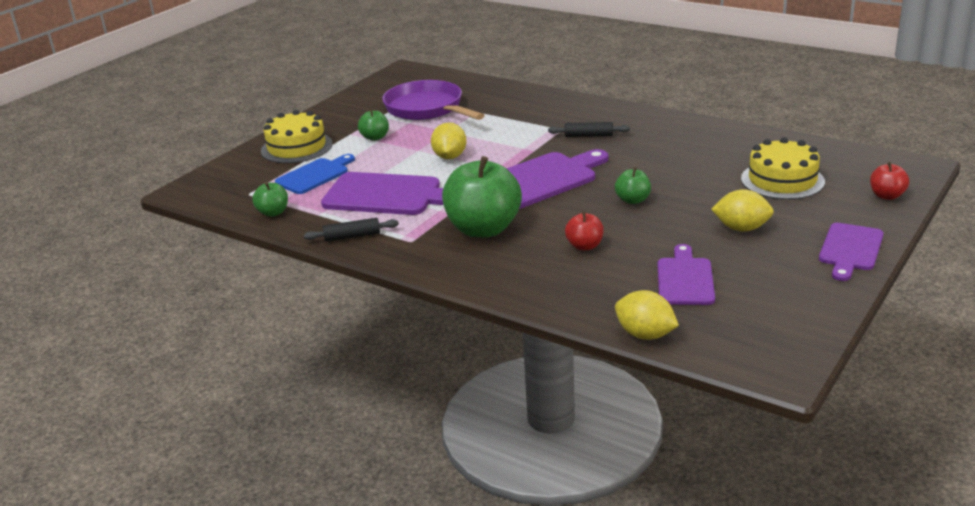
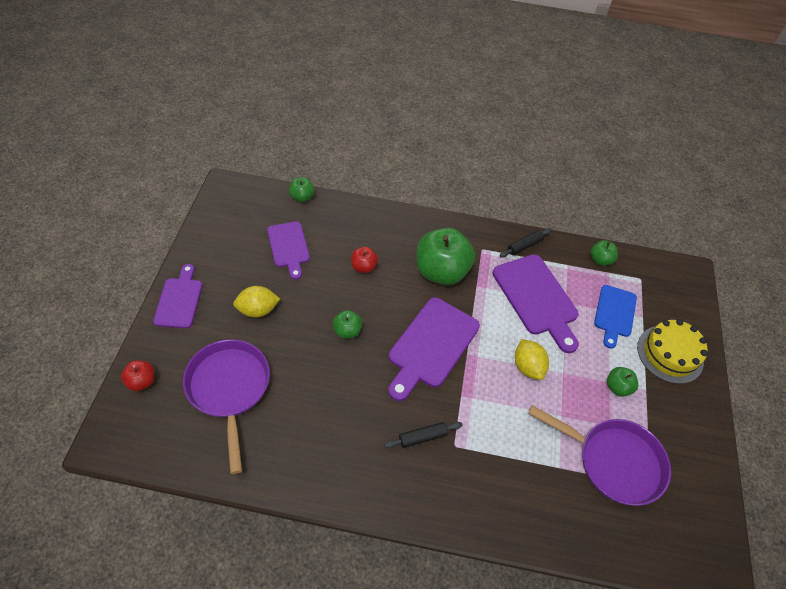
camera: 150 degrees right, 25 degrees up
purple cutting board [321,172,443,215] -> purple cutting board turned 105 degrees counterclockwise [493,254,579,353]
yellow lemon [615,290,679,340] -> green apple [289,177,315,202]
yellow cake [741,137,825,200] -> purple pan [183,339,270,474]

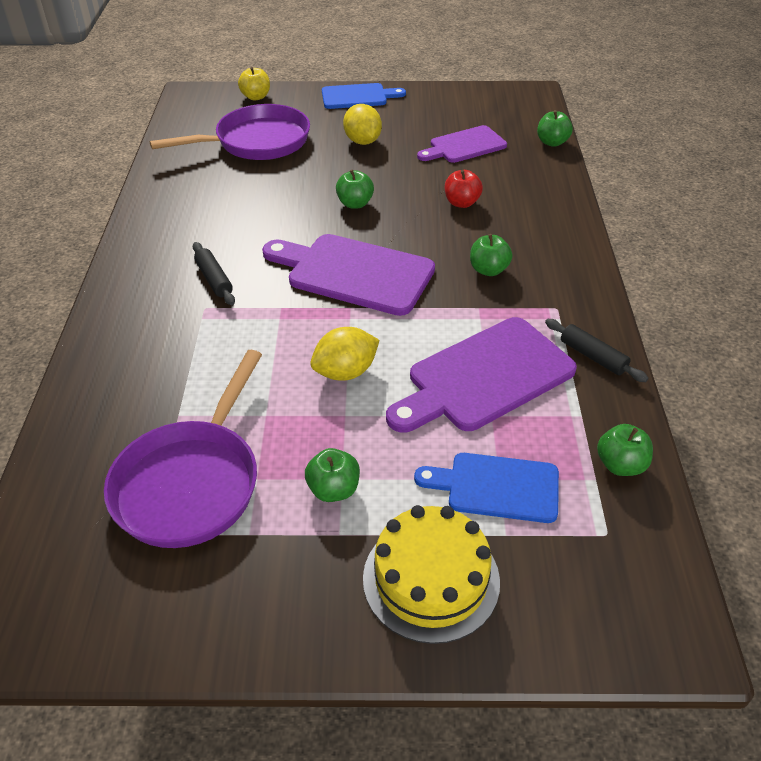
camera: 85 degrees right, 10 degrees down
red apple [121,360,154,391] -> yellow apple [238,67,270,100]
purple cutting board [153,264,202,328] -> blue cutting board [322,83,406,109]
green apple [417,228,475,285] -> green apple [470,234,513,276], size x0.47

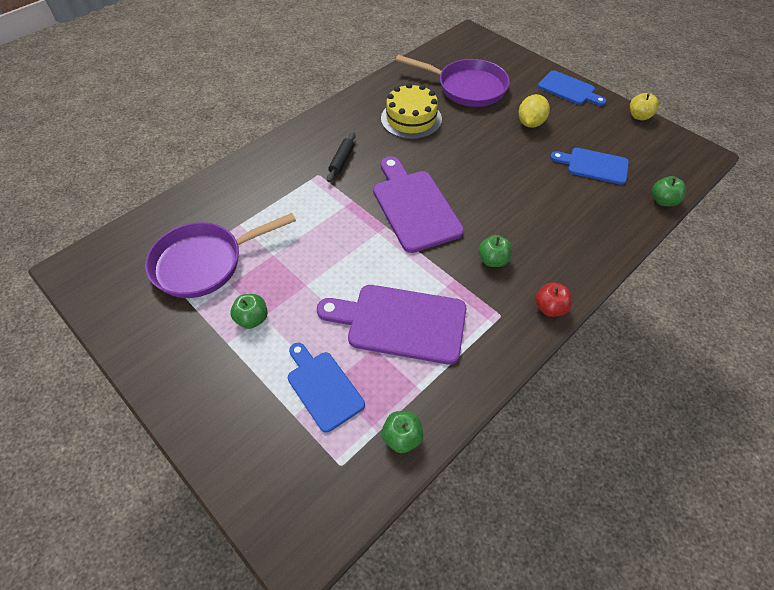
camera: 45 degrees right, 10 degrees up
yellow apple [238,67,270,100] -> yellow apple moved to [630,93,659,120]
yellow lemon [310,327,380,380] -> none
green apple [336,169,374,209] -> none
yellow cake [363,505,500,644] -> yellow cake moved to [381,83,442,139]
purple cutting board [417,125,507,163] -> blue cutting board [550,148,629,185]
red apple [445,170,483,208] -> red apple moved to [535,282,572,317]
black rolling pin [545,319,649,382] -> none

